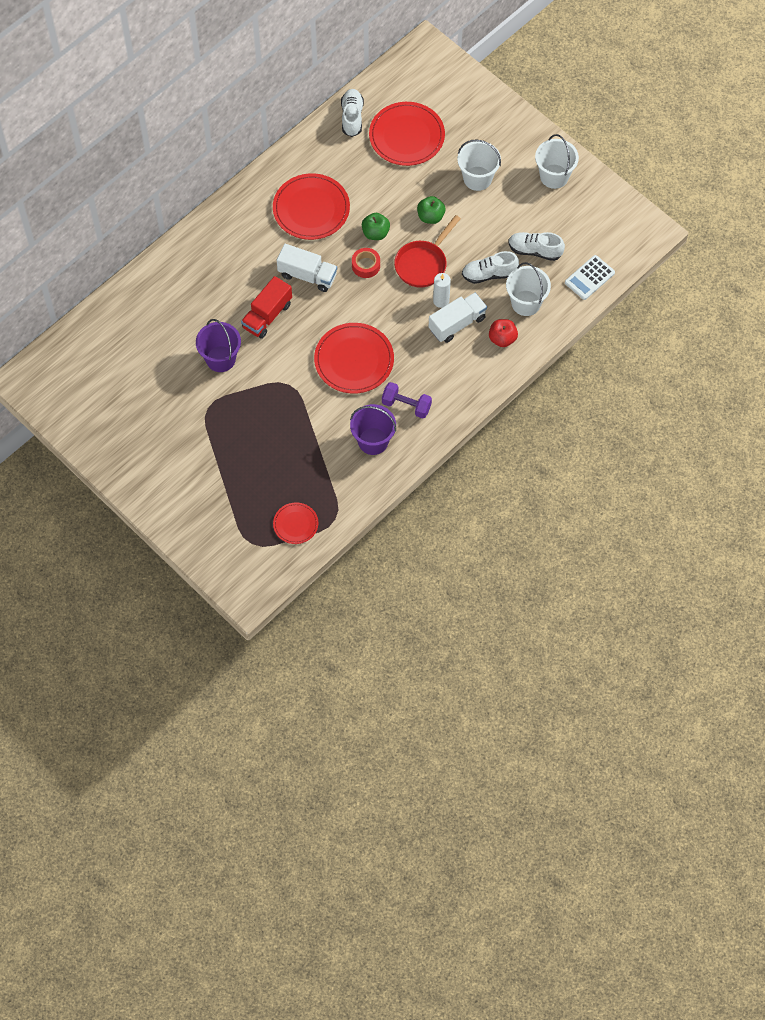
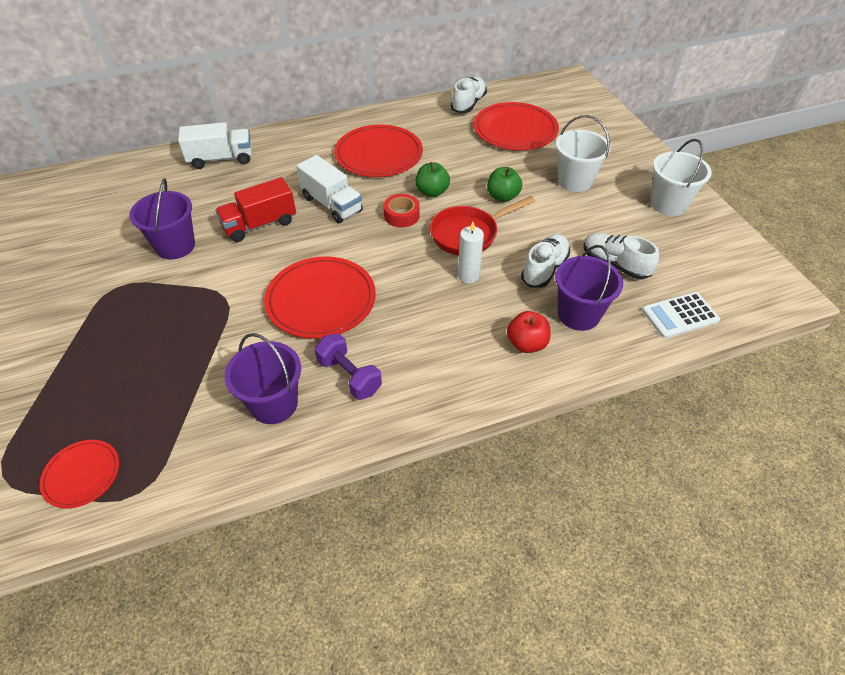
camera: 25 degrees right, 15 degrees down
white truck [429,293,487,343] -> white truck moved to [178,122,252,169]
white shoe [462,251,519,284] -> white shoe turned 105 degrees clockwise [521,234,570,288]
white bucket [506,262,551,316] -> purple bucket [555,245,623,331]

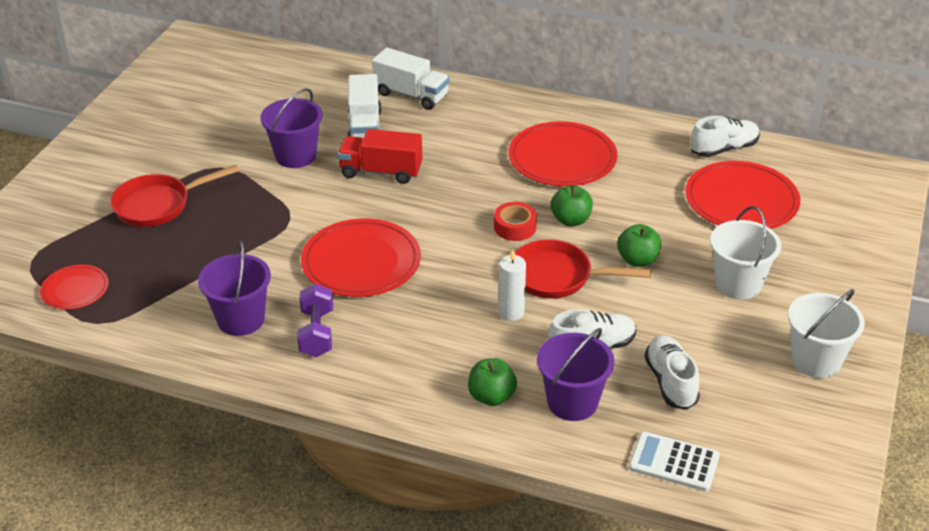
camera: 40 degrees right, 10 degrees down
white truck [296,155,363,223] -> white truck moved to [347,74,382,138]
red apple [507,311,550,353] -> green apple [468,358,517,406]
none -> red pan [111,165,239,227]

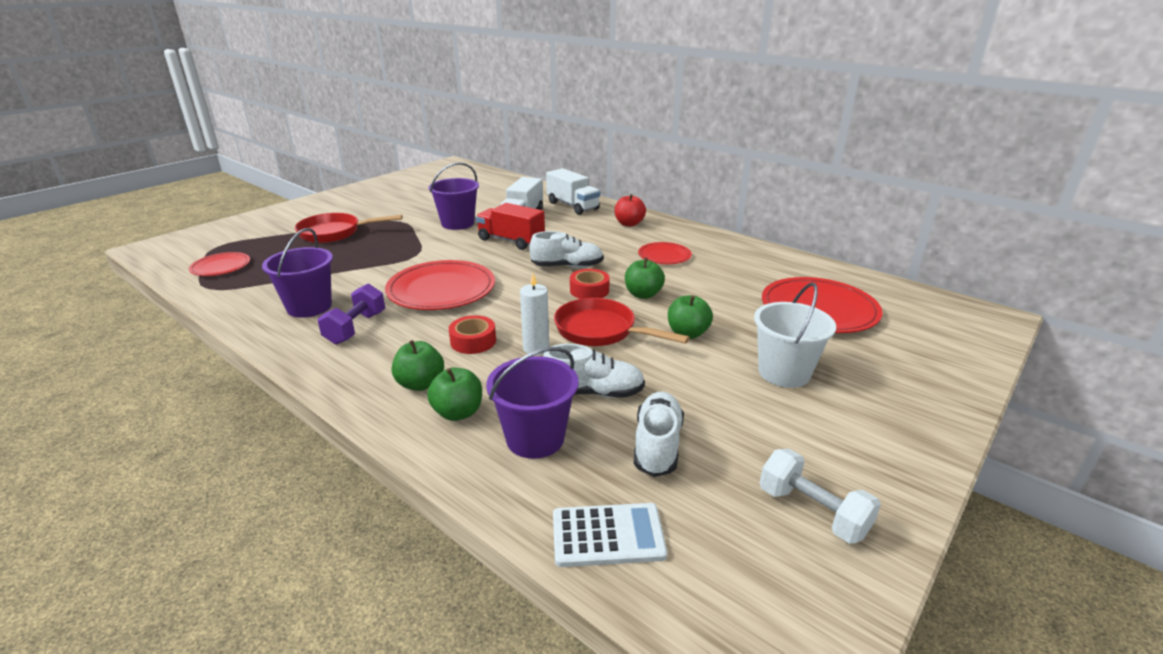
camera: 20 degrees right, 10 degrees down
red plate [509,121,617,186] -> red plate [638,242,692,264], size x0.55
white calculator [629,431,720,491] -> white calculator turned 135 degrees clockwise [553,503,667,567]
white shoe [690,116,760,157] -> white shoe moved to [530,231,604,268]
white bucket [788,289,865,378] -> none
none -> green apple [392,340,444,391]
none -> red tape [449,315,496,354]
none -> red apple [615,194,646,227]
none -> white dumbbell [760,449,881,544]

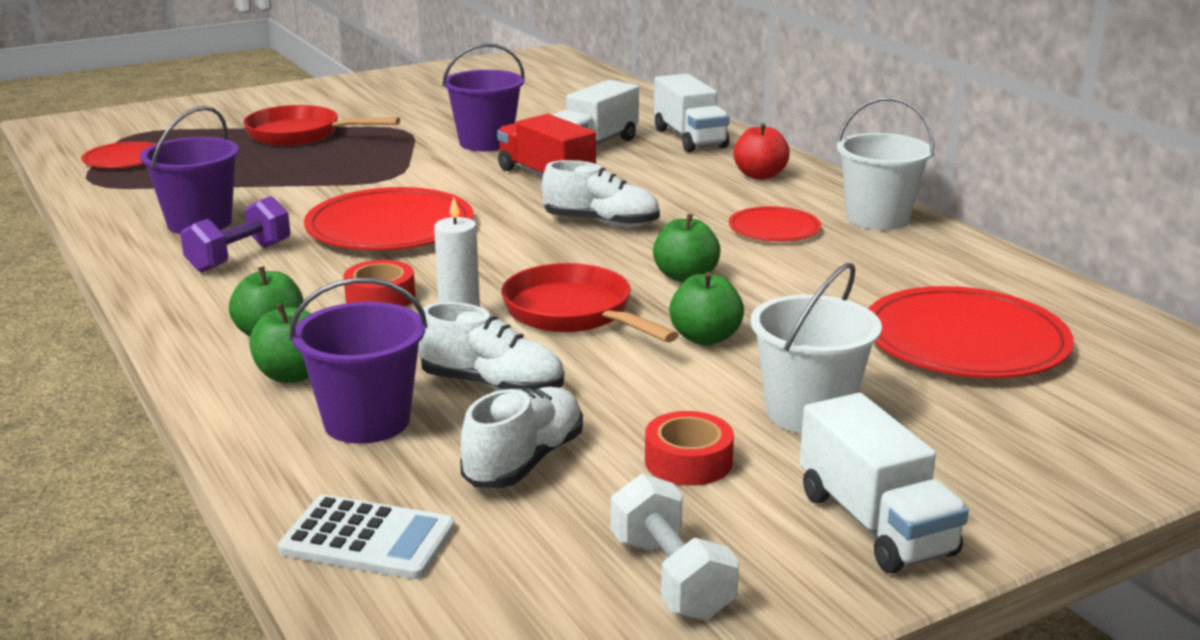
camera: 20 degrees right, 5 degrees down
red tape [570,269,610,299] -> red tape moved to [645,411,734,486]
none -> white truck [800,393,969,573]
none -> white bucket [837,97,934,230]

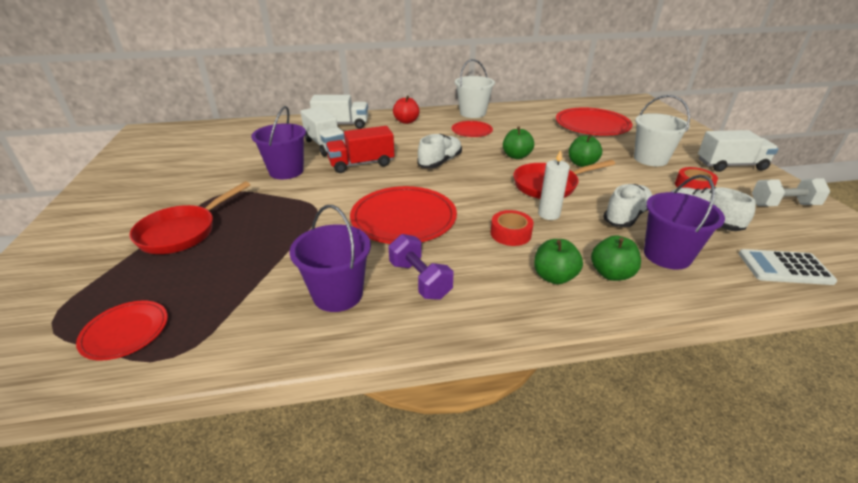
camera: 70 degrees left, 10 degrees up
white calculator [278,495,455,579] -> white calculator turned 120 degrees counterclockwise [739,249,837,285]

